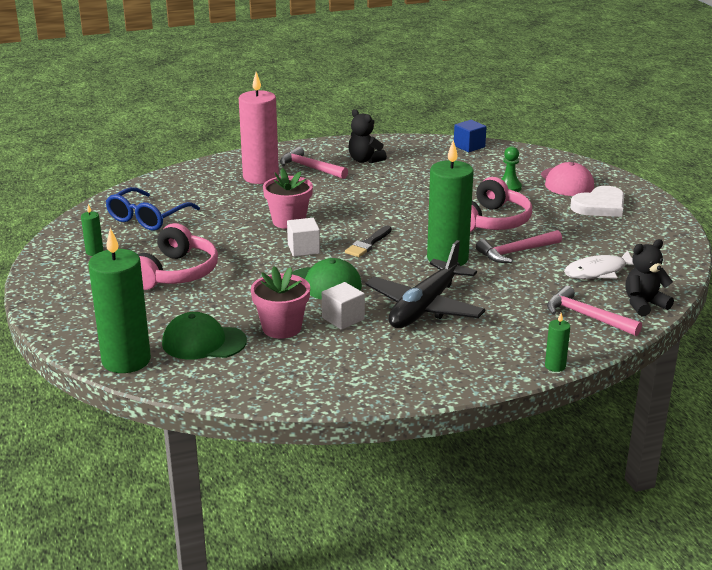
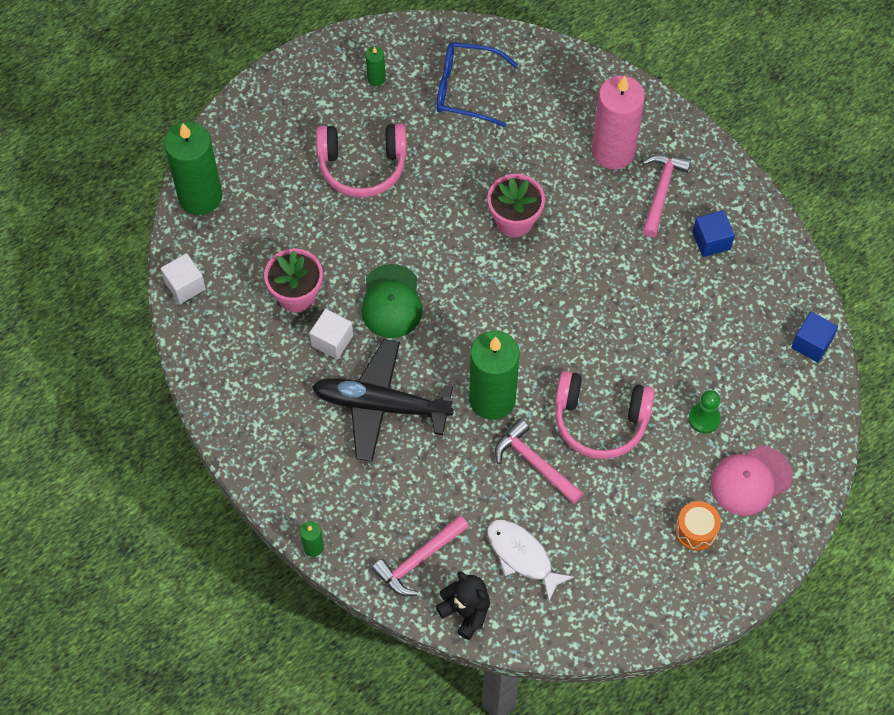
camera: 70 degrees right, 35 degrees up
green cap [162,312,247,360] -> none
white cube [287,218,320,257] -> white cube moved to [161,253,206,304]
black brush [345,226,392,257] -> none
black teddy bear [349,109,387,163] -> blue cube [692,210,735,257]
pink hammer [547,286,642,336] -> pink hammer turned 150 degrees counterclockwise [371,515,469,596]
white heart [570,186,624,217] -> orange drum [675,501,721,551]

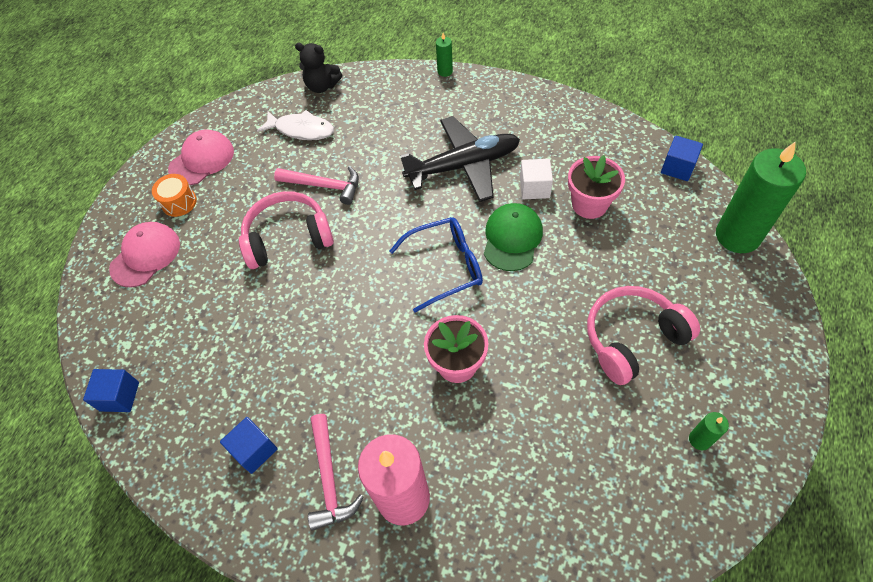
camera: 155 degrees right, 5 degrees down
white cube [161,253,206,304] -> blue cube [661,136,703,181]
green cap [361,264,422,338] -> green cap turned 45 degrees clockwise [484,203,543,271]
pink hammer [371,515,469,596] -> none
blue glasses [436,42,518,127] -> blue glasses moved to [390,217,483,313]
green candle [469,331,520,420] -> none
green pawn [689,390,721,433] -> none
none -> pink cap [168,130,234,185]

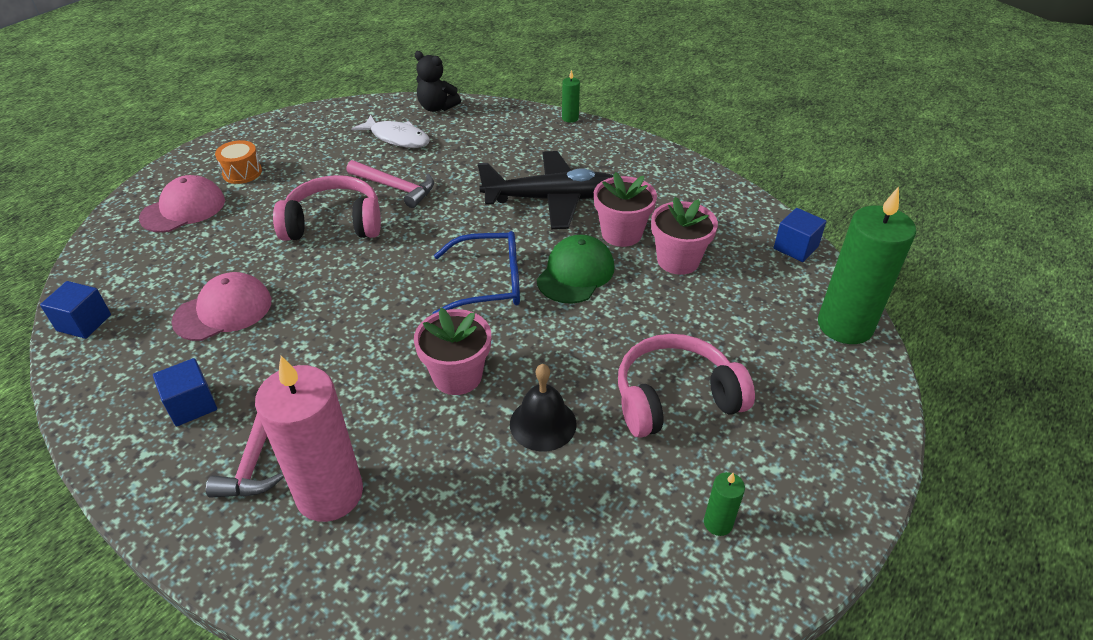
camera: 10 degrees right, 15 degrees down
pink cap [168,130,234,185] -> pink cap moved to [171,272,272,341]
white cube [520,159,553,199] -> pink flower pot [594,172,657,247]
none -> black bell [510,364,577,451]

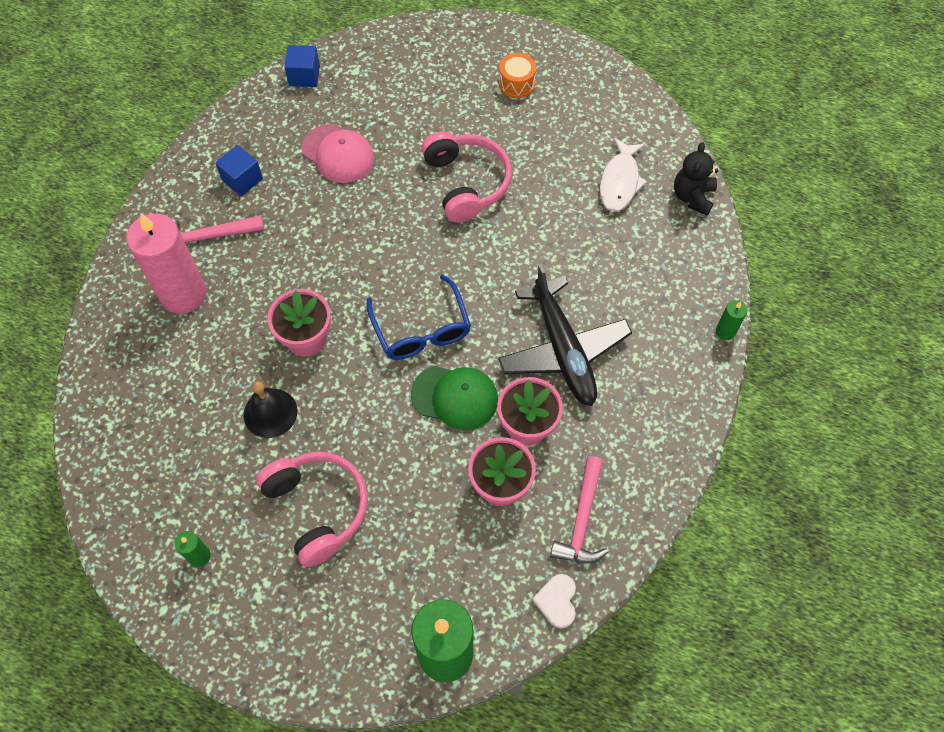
camera: 75 degrees right, 20 degrees up
pink cap [139,175,225,233] -> none
pink hammer [347,160,434,208] -> pink hammer moved to [550,456,608,564]
blue cube [774,208,827,262] -> white heart [532,574,576,629]

